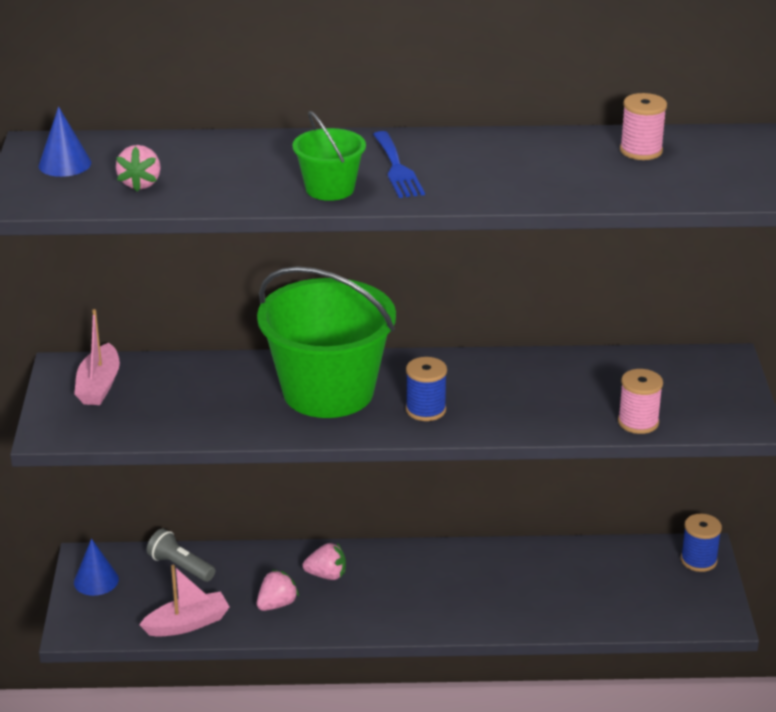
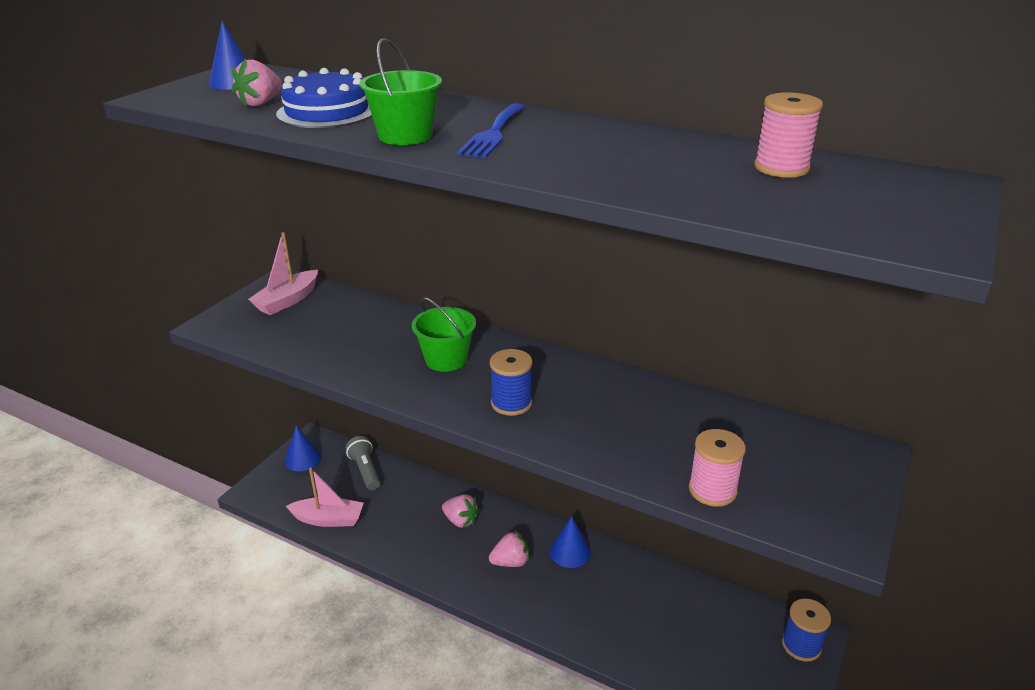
camera: 30 degrees right, 0 degrees up
green bucket [257,266,396,418] -> green bucket [412,297,476,372], size x0.48
pink strawberry [257,570,299,611] -> pink strawberry moved to [489,530,529,567]
none -> blue cake [276,68,372,128]
none -> blue cone [550,516,591,568]

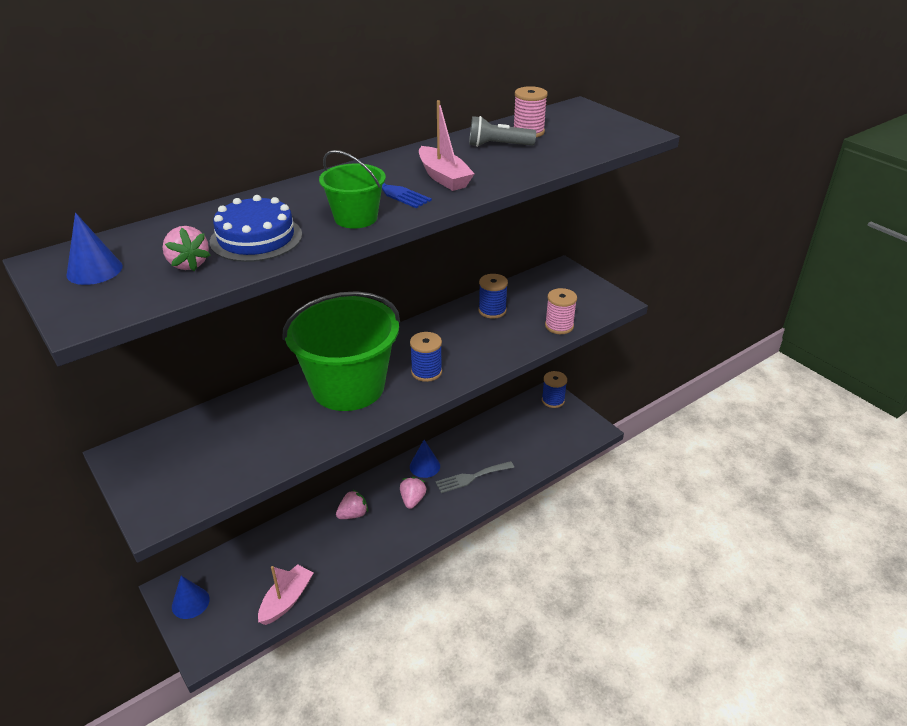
camera: 65 degrees left, 5 degrees up
pink boat [248,232,318,315] -> pink boat moved to [419,100,475,191]
grey flashlight [346,436,380,490] -> grey flashlight moved to [469,116,536,147]
green bucket [412,297,476,372] -> green bucket [282,291,400,411], size x2.07
none -> grey fork [435,461,514,493]
none -> blue spool [479,274,508,319]

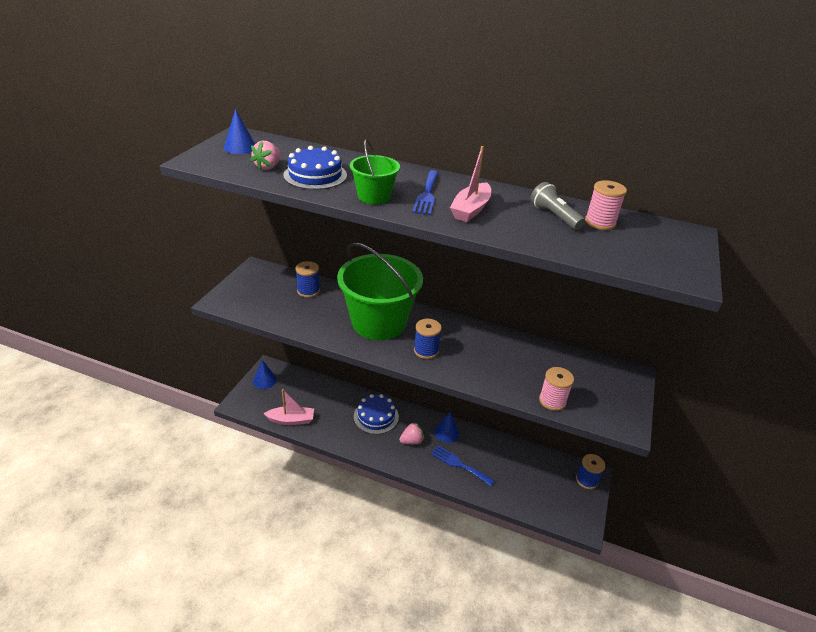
camera: 55 degrees right, 0 degrees up
pink strawberry [336,489,368,519] -> blue cake [354,394,399,434]
grey fork [435,461,514,493] -> blue fork [431,445,494,486]
blue spool [479,274,508,319] -> blue spool moved to [295,261,320,298]

